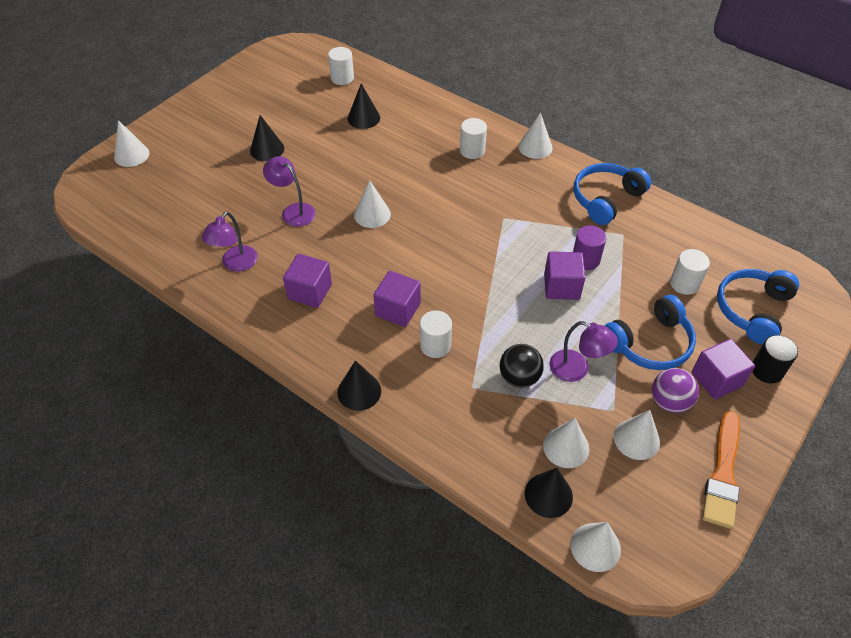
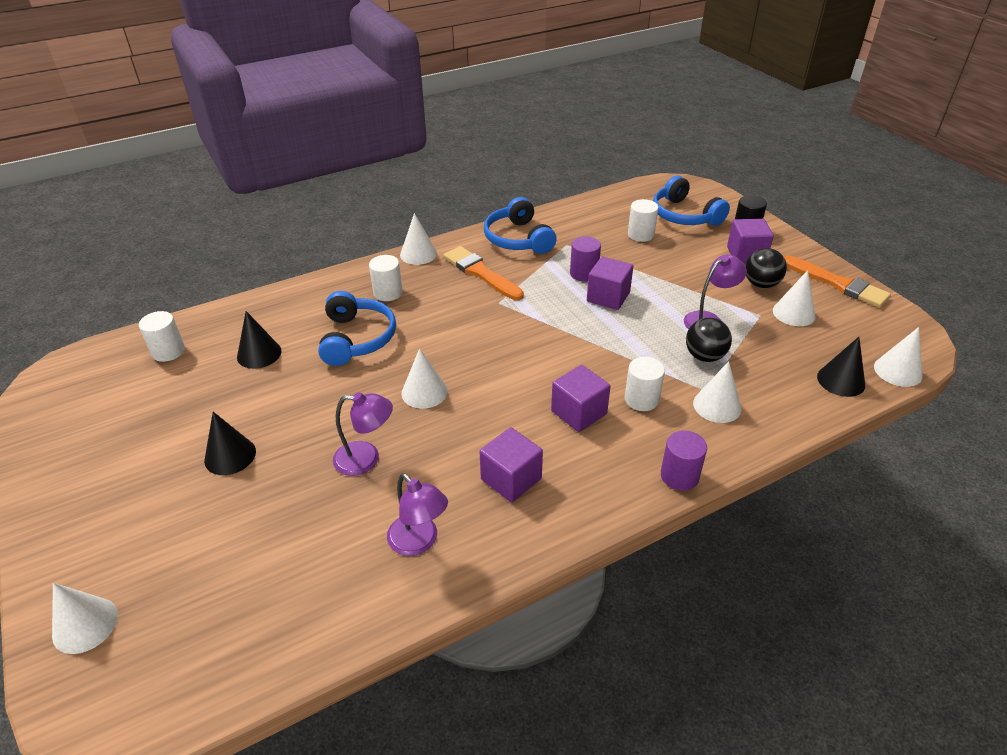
camera: 65 degrees left, 10 degrees down
purple lamp [263,156,316,227] -> purple lamp turned 150 degrees counterclockwise [333,392,393,476]
black cone [337,360,381,411] -> purple cylinder [661,430,707,491]
white cone [543,418,590,468] -> white cone moved to [693,361,741,423]
blue headphones [605,295,696,370] -> blue headphones moved to [318,291,396,366]
purple ball [652,368,699,413] -> black ball [745,248,787,288]
none -> orange brush [444,246,524,301]

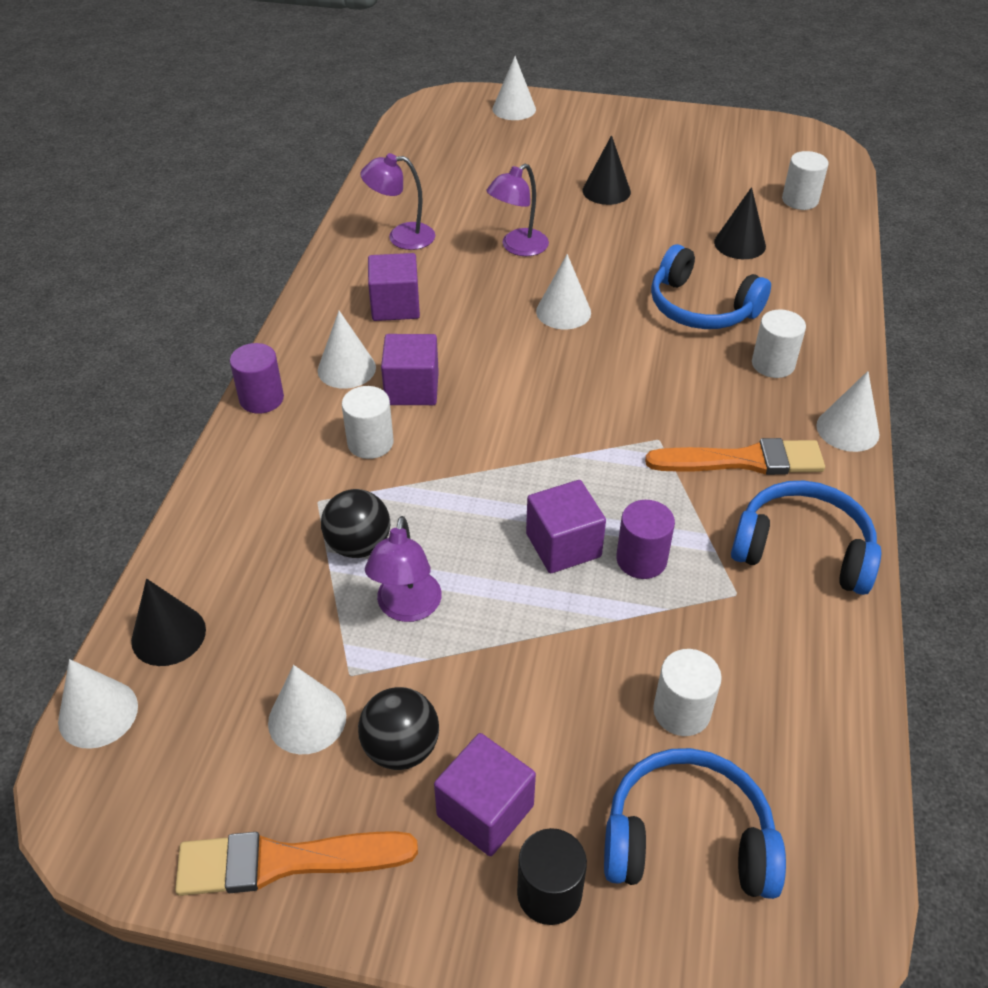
camera: 130 degrees right, 5 degrees up
white cone [693,361,741,423] -> white cone moved to [318,311,376,389]

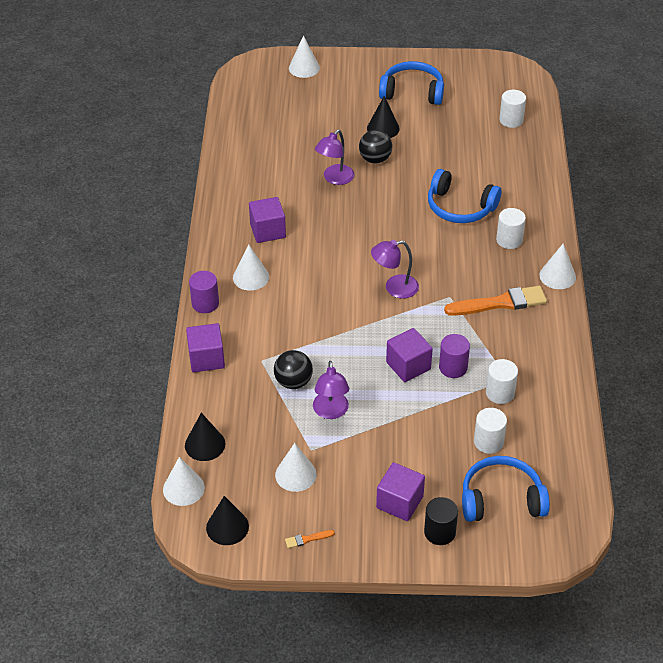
camera: 10 degrees left, 0 degrees up
orange brush [175,831,418,896] -> orange brush [285,530,335,548], size x0.42
white cylinder [342,386,393,459] -> white cylinder moved to [486,359,518,404]
black ball [358,687,439,770] -> black ball moved to [359,130,392,163]
purple lamp [360,153,435,250] -> purple lamp moved to [371,240,419,299]
purple cube [381,334,439,405] -> purple cube moved to [186,323,225,372]
white cone [536,254,591,329] -> none
black cone [714,187,766,259] -> black cone moved to [206,496,249,545]
blue headphones [731,481,881,595] -> blue headphones moved to [379,61,444,105]

